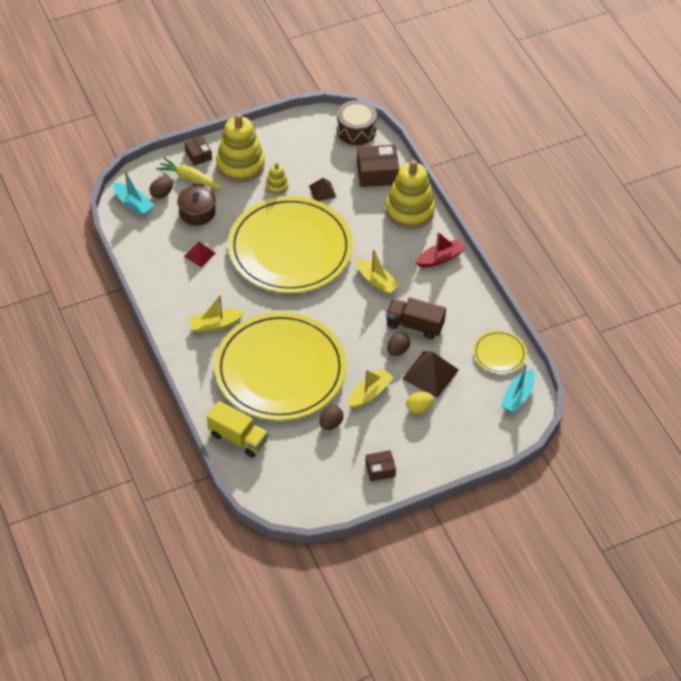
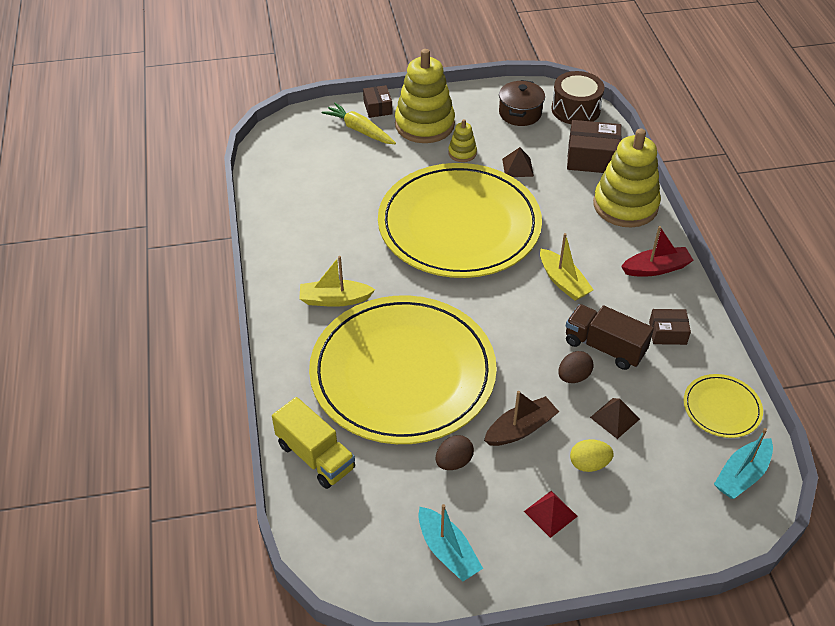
camera: 15 degrees right, 5 degrees down
turquoise boat [113,171,154,216] -> turquoise boat moved to [418,504,483,582]
brown egg [149,177,173,199] -> none
brown pot [177,184,216,226] -> brown pot moved to [499,80,545,126]
red pyramid [184,241,216,267] -> red pyramid moved to [524,491,578,538]
yellow boat [348,368,393,409] -> brown boat [484,391,559,446]
brown box [365,450,396,481] -> brown box moved to [649,309,691,345]
brown pyramid [402,351,459,398] -> brown pyramid [590,398,640,439], size x0.58

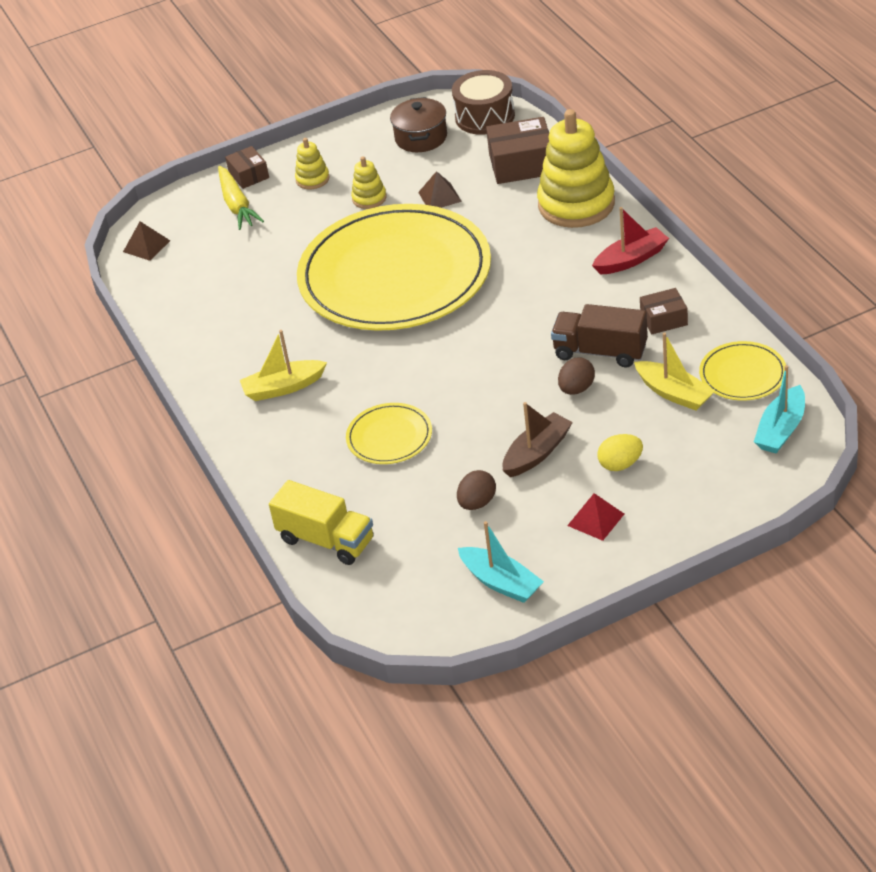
camera: 10 degrees left, 5 degrees down
yellow plate [309,295,497,444] -> yellow plate [346,403,432,464], size x0.41
yellow carrot [322,103,396,144] -> yellow carrot turned 135 degrees counterclockwise [218,166,264,230]
yellow stacking toy [395,49,455,143] -> yellow stacking toy [295,138,330,189], size x0.46
yellow boat [540,233,594,301] -> yellow boat moved to [634,332,715,411]
brown pyramid [590,398,640,439] -> brown pyramid moved to [123,221,170,261]

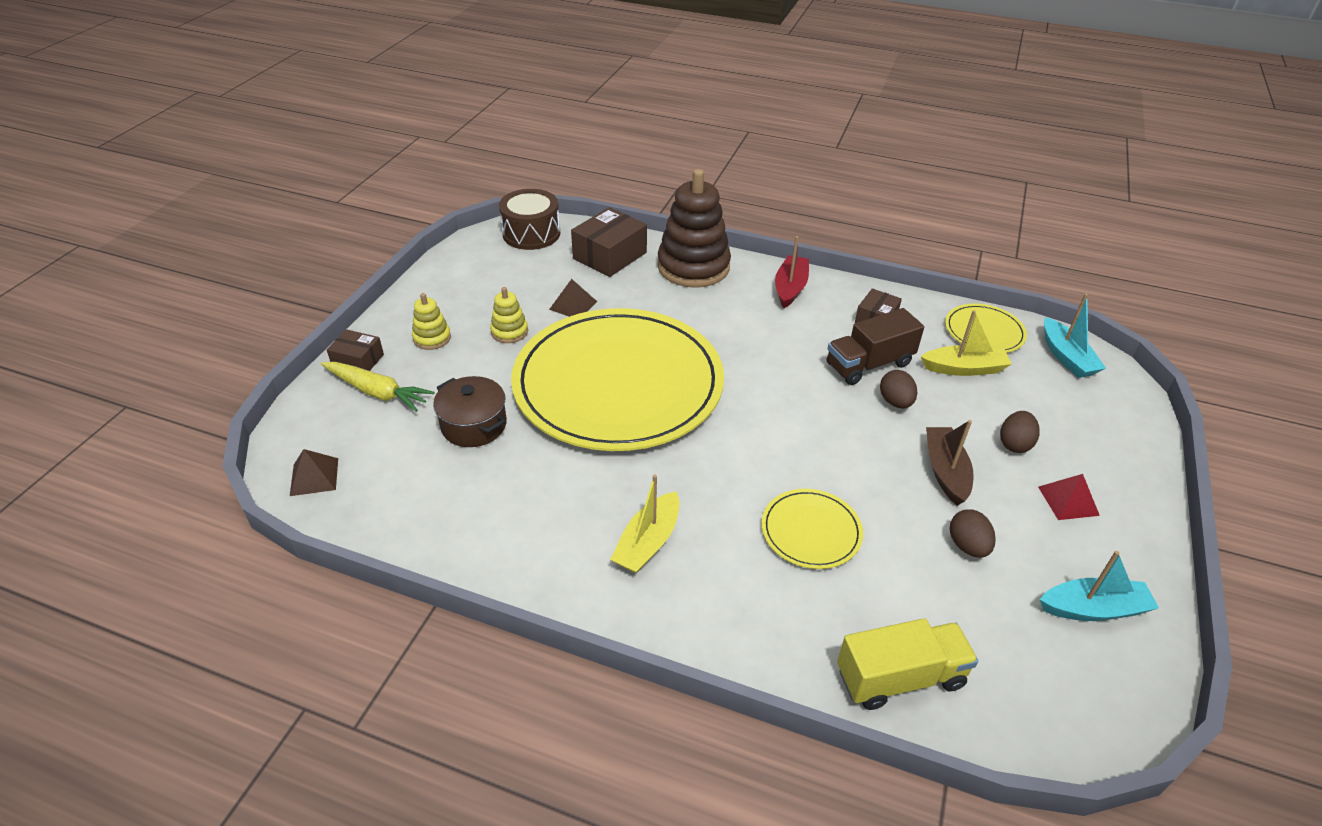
camera: 50 degrees left, 0 degrees up
brown pot [390,97,447,152] -> brown pot moved to [433,376,507,447]
yellow stacking toy [537,109,615,228] -> brown stacking toy [657,169,731,288]
yellow egg [598,434,643,471] -> brown egg [1000,411,1039,453]

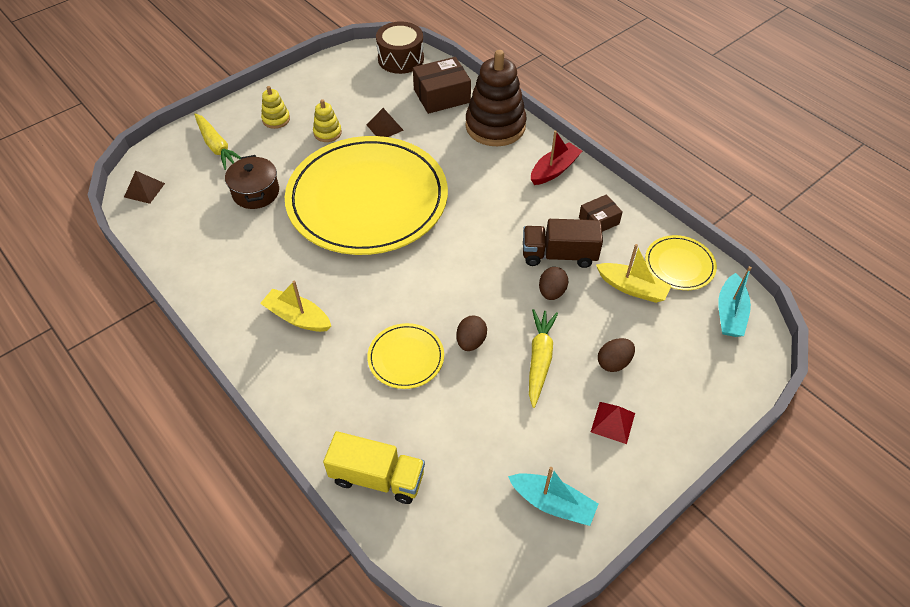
camera: 30 degrees right, 10 degrees up
brown box [327,329,384,371] -> none
yellow boat [610,474,679,574] -> yellow boat turned 60 degrees clockwise [260,281,331,332]
brown boat [926,420,974,506] -> yellow carrot [529,309,558,408]
brown egg [950,509,996,558] -> brown egg moved to [456,316,487,351]

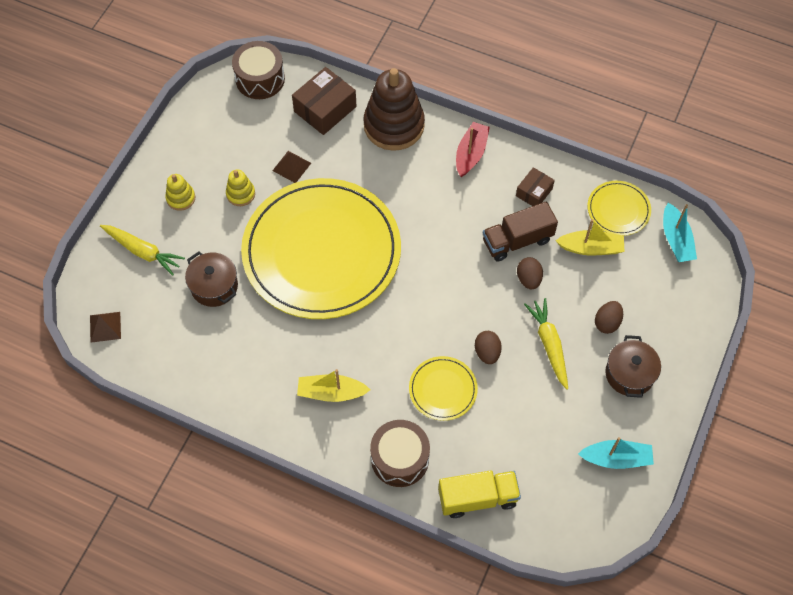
camera: 25 degrees left, 10 degrees up
red pyramid [591,402,635,444] -> brown pot [605,335,661,398]
none -> brown drum [370,420,430,487]

